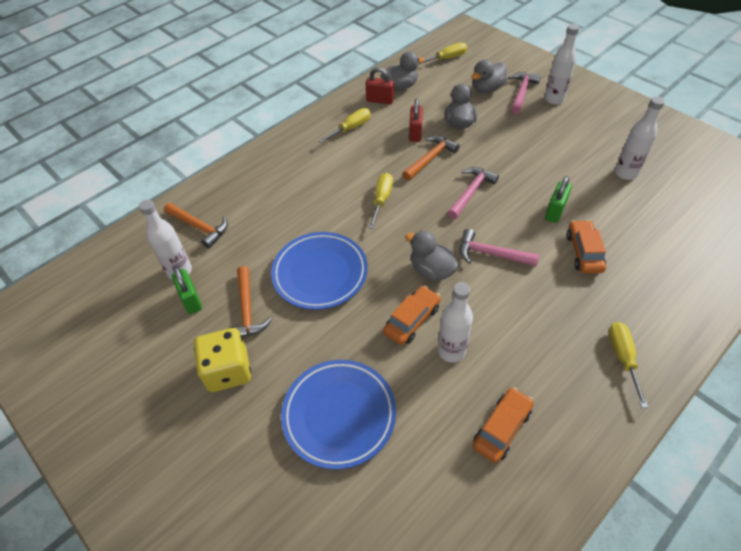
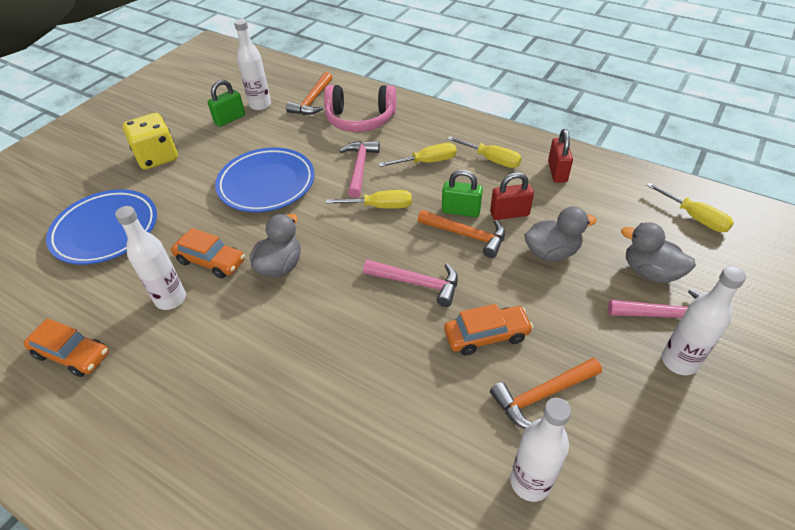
camera: 75 degrees right, 5 degrees down
orange hammer [228,266,272,337] -> orange hammer moved to [490,358,602,429]
grey duck [381,51,424,91] -> none
pink hammer [460,229,539,266] -> pink hammer moved to [340,141,380,198]
green padlock [545,176,572,223] -> green padlock moved to [442,170,483,217]
orange car [567,220,606,274] -> orange car moved to [444,304,533,356]
yellow screwdriver [608,322,648,408] -> yellow screwdriver moved to [378,143,457,167]
none -> pink headphones [324,85,396,132]

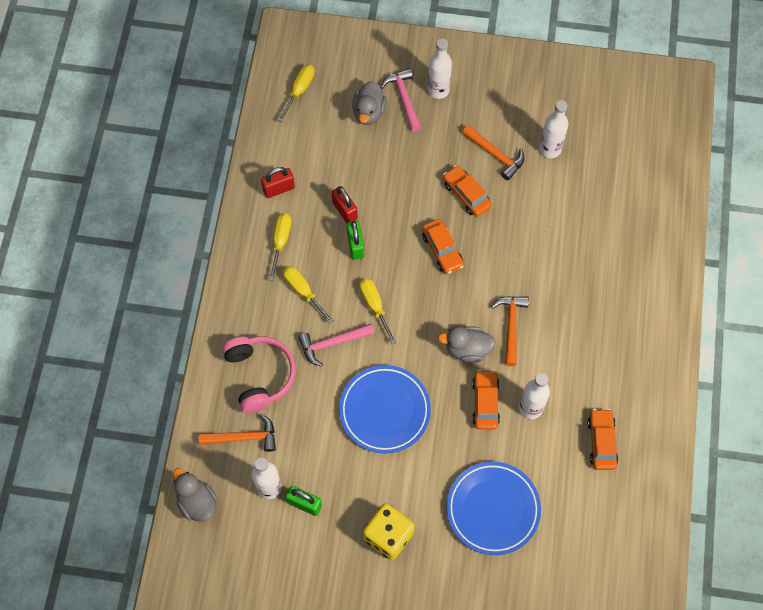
camera: 115 degrees left, 20 degrees up
pink hammer [363,259,458,307] -> orange car [422,219,464,274]
orange hammer [418,210,505,258] -> orange hammer moved to [491,296,529,366]
grey duck [525,207,597,261] -> grey duck moved to [173,468,218,522]

